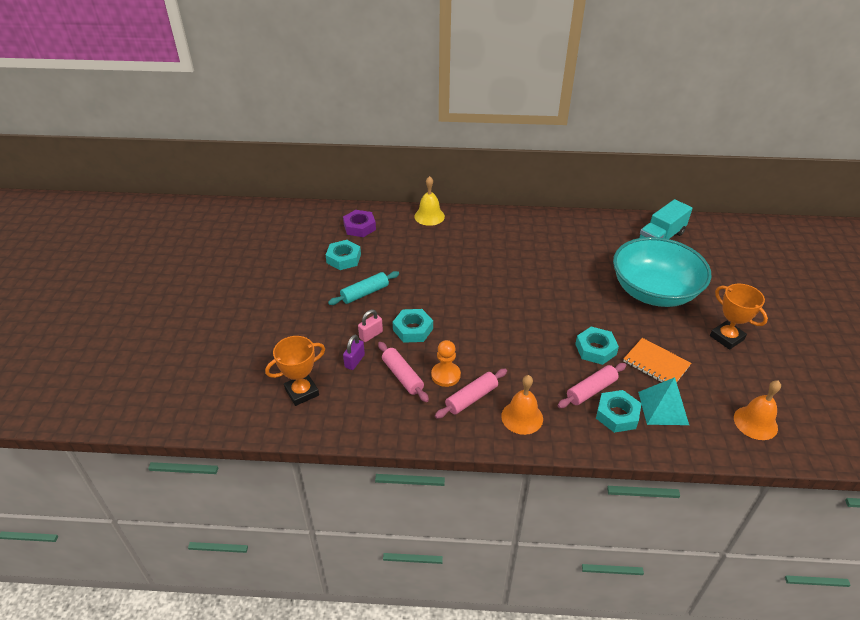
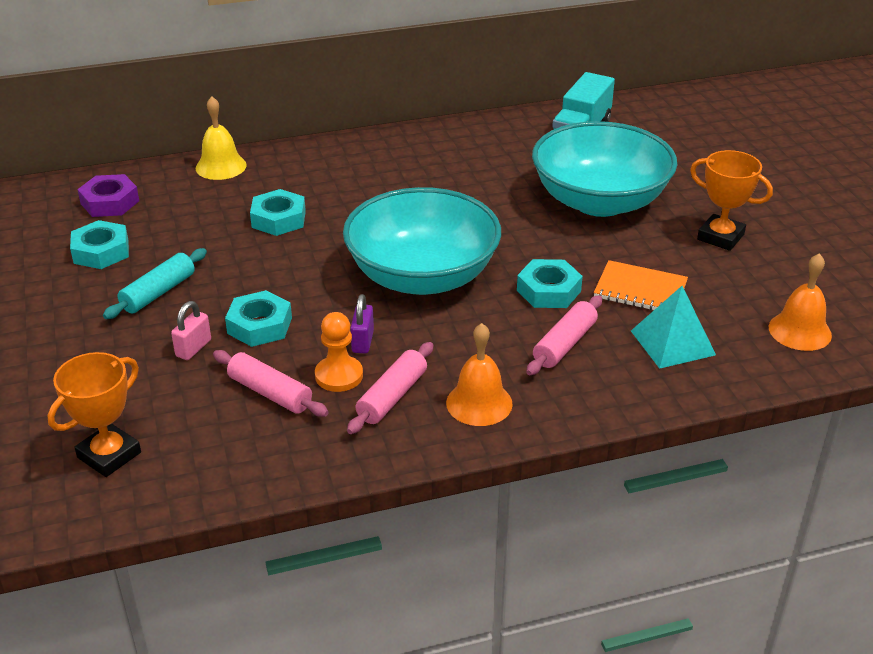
camera: 20 degrees left, 5 degrees down
purple padlock [343,335,365,370] -> purple padlock moved to [350,294,374,353]
turquoise nut [596,390,642,433] -> turquoise nut moved to [250,189,306,236]
none -> turquoise bowl [343,187,501,295]

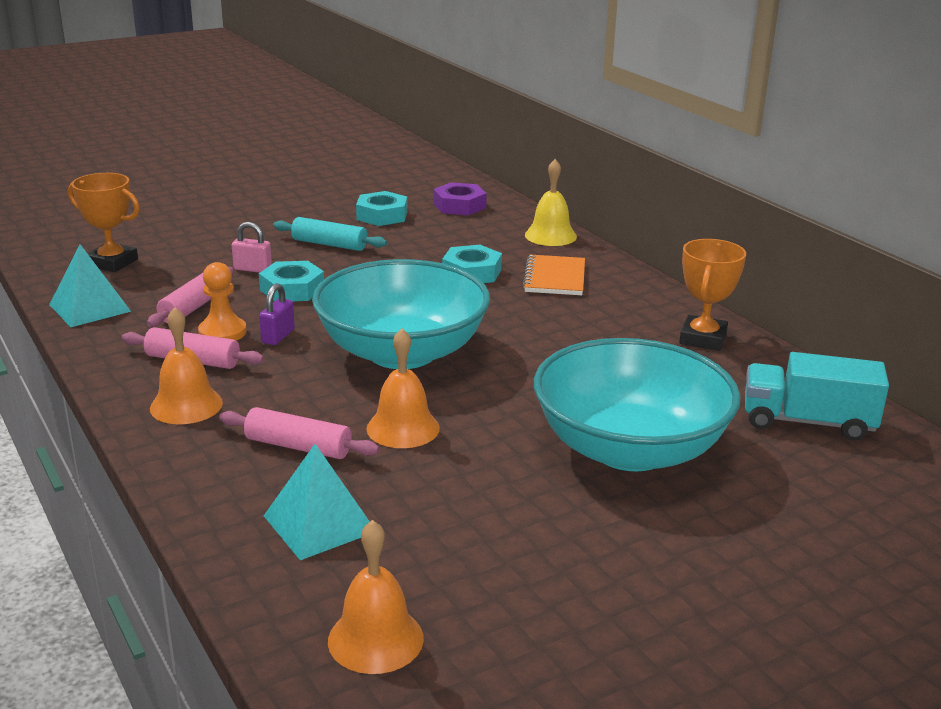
camera: 75 degrees right, 10 degrees down
purple padlock [350,294,374,353] -> purple padlock turned 60 degrees counterclockwise [259,283,295,345]
turquoise nut [517,259,583,308] -> orange bell [366,328,440,448]
orange notebook [594,260,688,310] -> orange notebook moved to [522,255,585,295]
orange trophy [690,150,773,251] -> orange trophy moved to [679,239,746,351]
none -> turquoise pyramid [49,244,131,327]

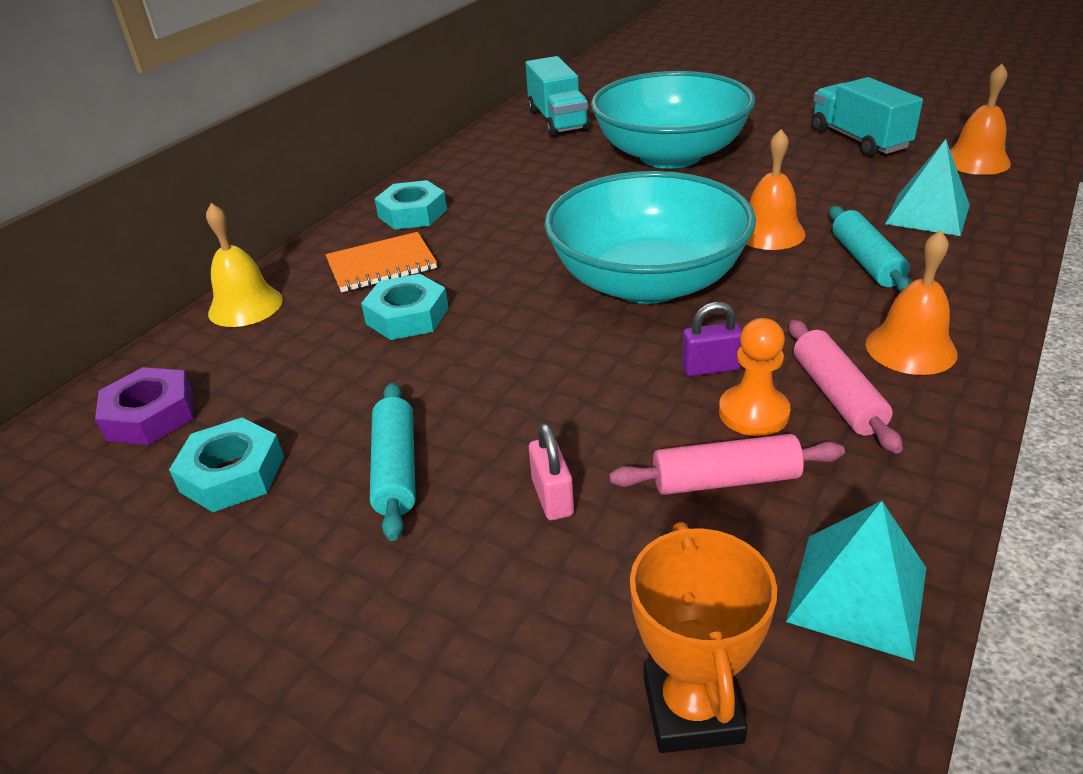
camera: 115 degrees left, 10 degrees up
pink rolling pin [219,407,379,459] -> turquoise rolling pin [829,206,913,292]
turquoise nut [259,261,324,301] -> turquoise nut moved to [374,180,447,230]
orange trophy [679,239,746,351] -> none
none -> turquoise truck [811,77,923,157]

